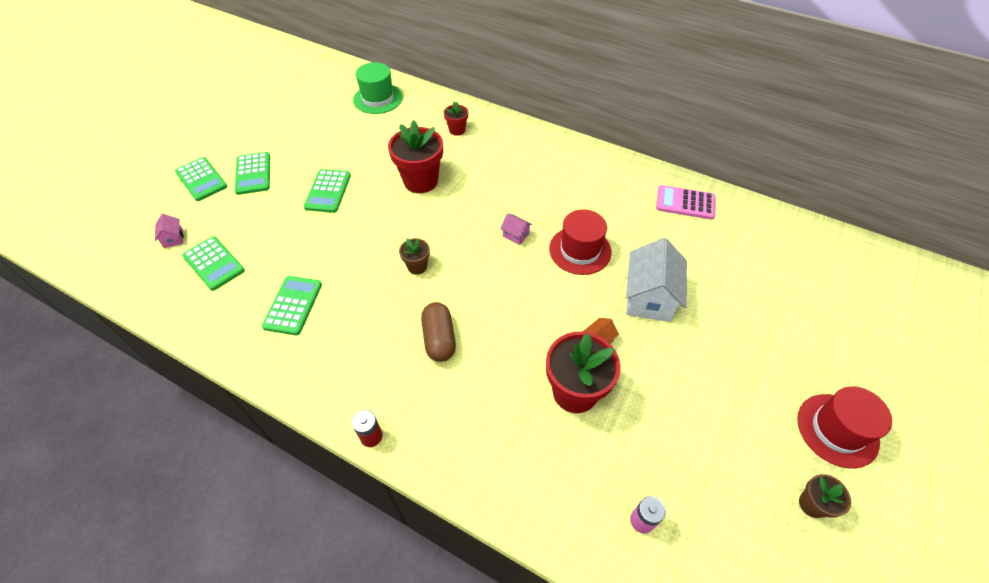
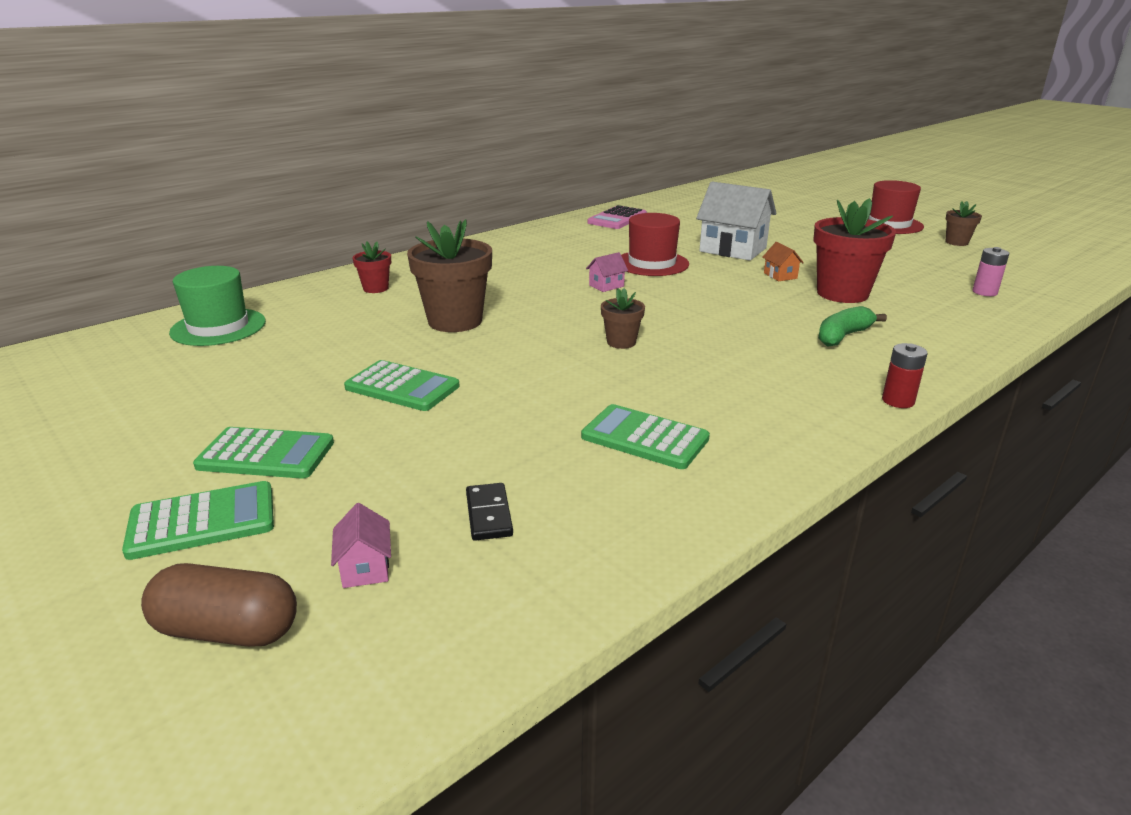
camera: 70 degrees left, 25 degrees down
pink house [155,214,183,248] -> pink house turned 75 degrees clockwise [331,503,391,588]
green calculator [182,236,245,291] -> black domino [466,483,513,541]
red flower pot [388,120,443,193] -> brown flower pot [407,219,492,332]
brown capsule [421,302,456,362] -> brown capsule moved to [141,563,297,647]
none -> green banana [818,306,887,346]

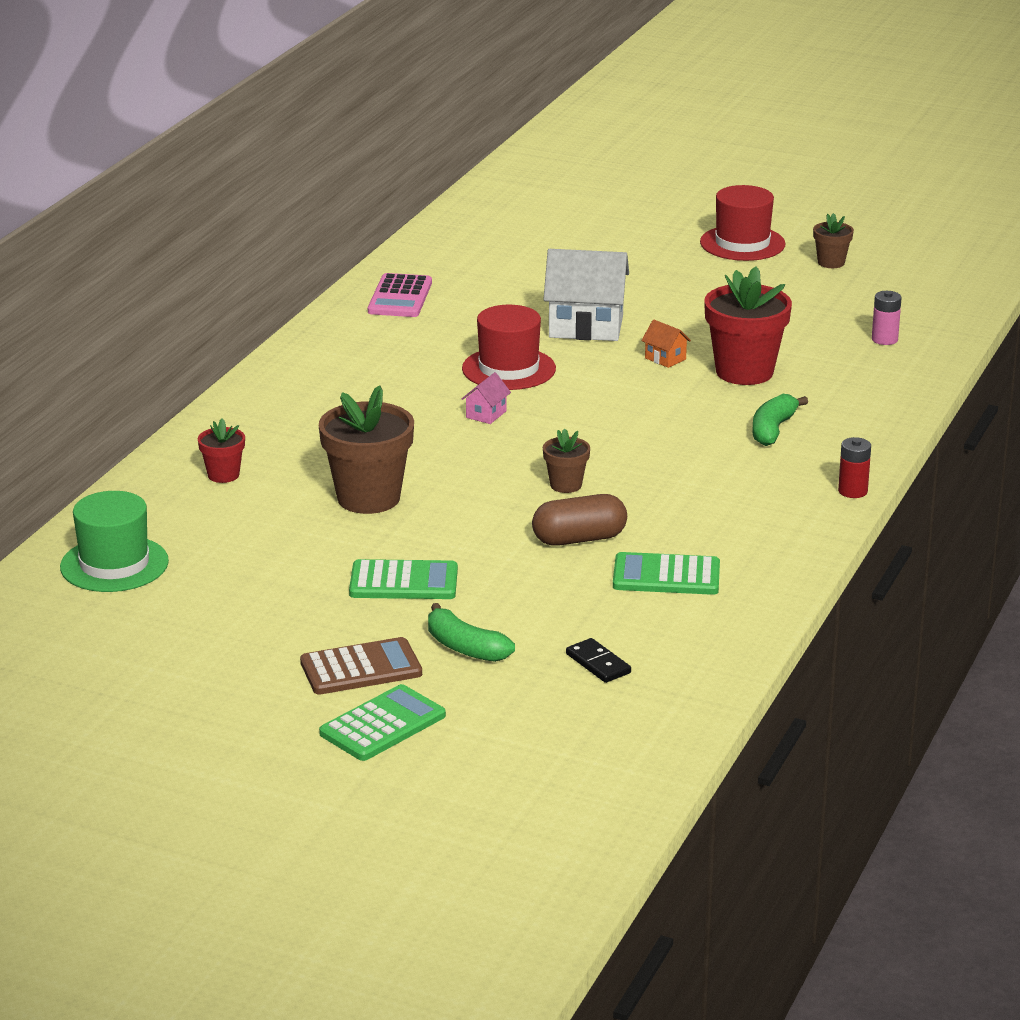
camera: 25 degrees left, 0 degrees up
brown capsule [141,563,297,647] -> brown capsule moved to [532,494,627,546]
green calculator [193,427,334,479] -> brown calculator [300,637,422,695]
pink house [331,503,391,588] -> none
none -> green banana [428,603,515,662]

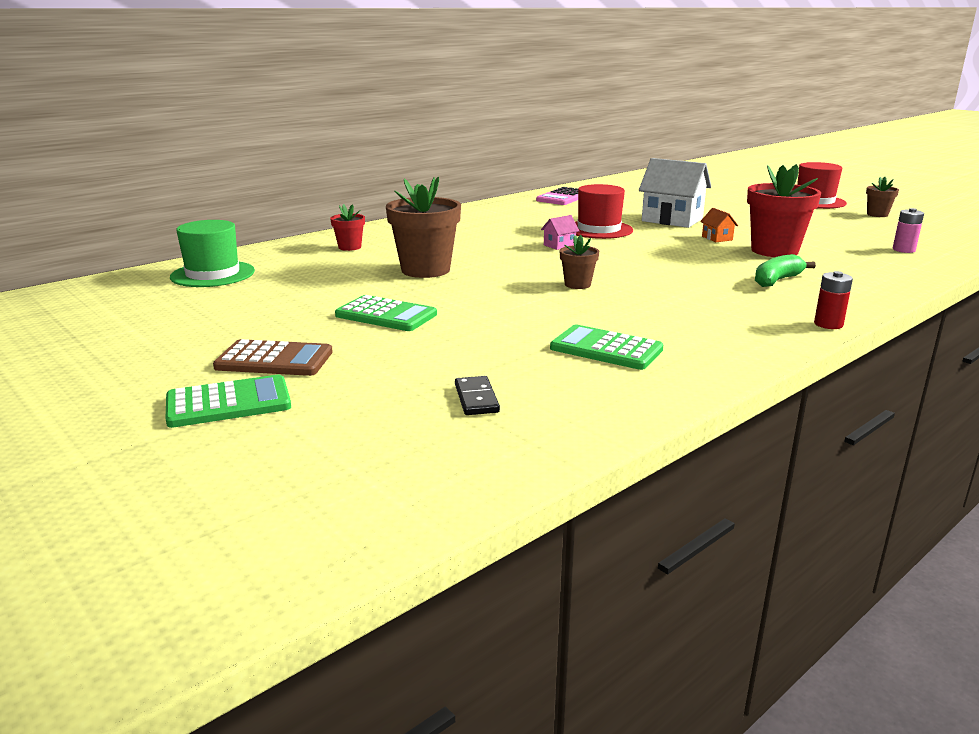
camera: 25 degrees right, 5 degrees down
green banana [428,603,515,662] -> none
brown capsule [532,494,627,546] -> none

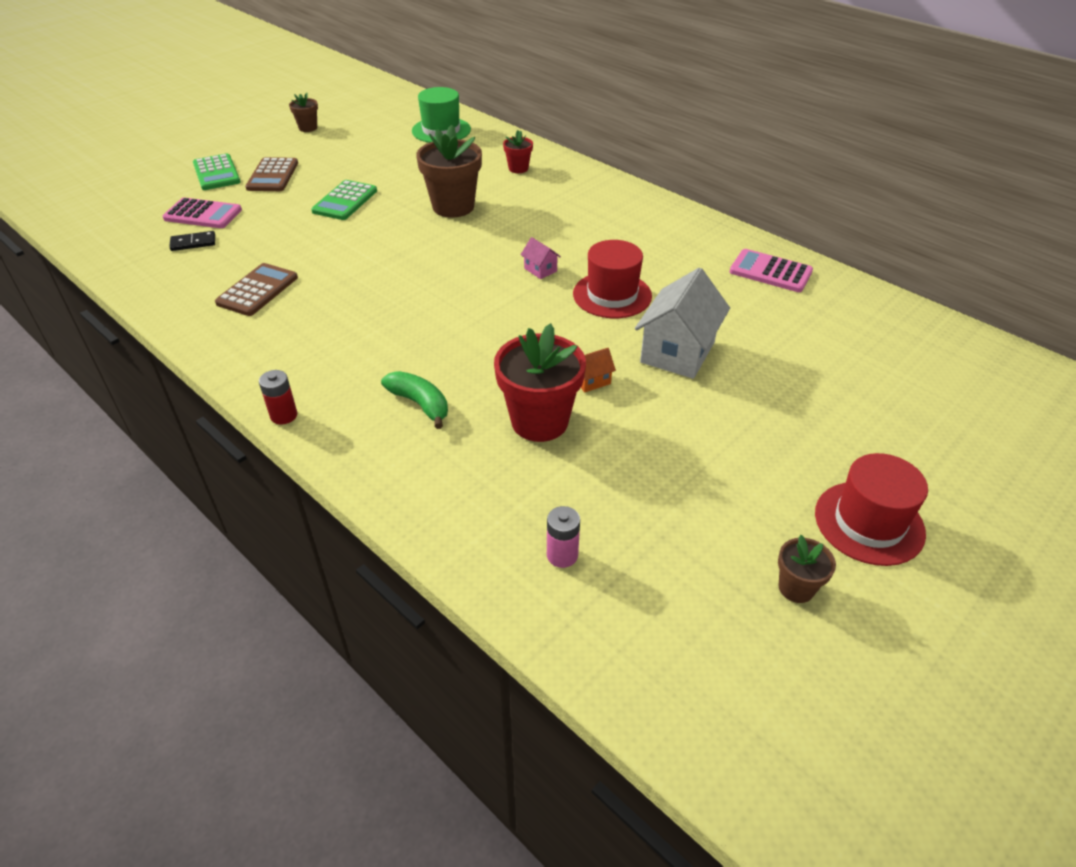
camera: 85 degrees right, 20 degrees up
green calculator [550,325,664,370] -> brown calculator [215,263,298,316]
brown flower pot [560,235,599,289] -> brown flower pot moved to [289,93,318,132]
none -> pink calculator [163,198,242,228]

